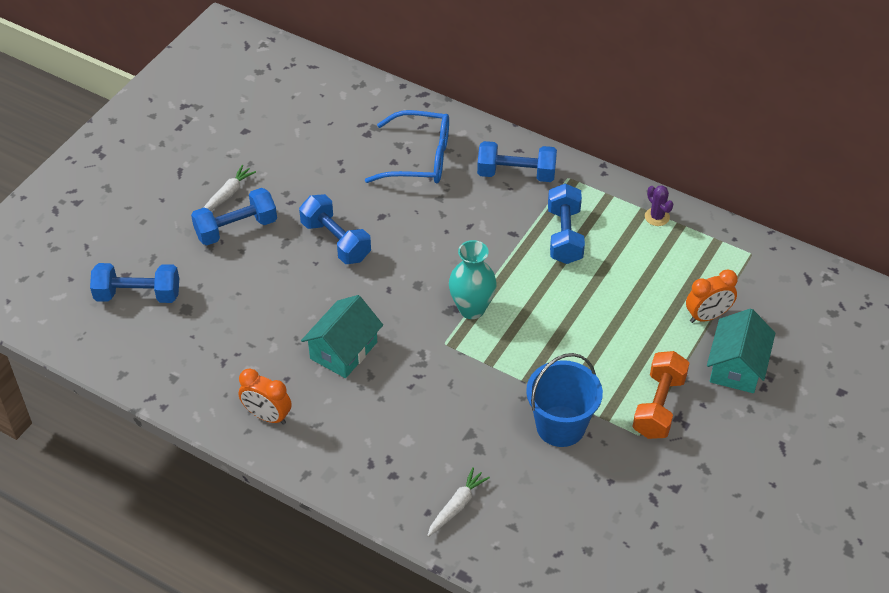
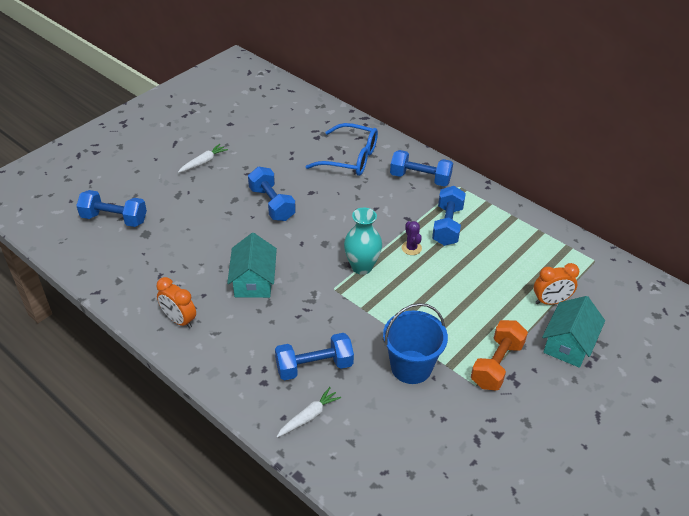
camera: 10 degrees right, 5 degrees down
blue dumbbell [191,188,277,245] -> blue dumbbell moved to [275,333,354,380]
turquoise house [301,295,383,378] -> turquoise house turned 45 degrees counterclockwise [227,233,277,298]
purple cactus [645,185,673,226] -> purple cactus moved to [401,221,422,255]

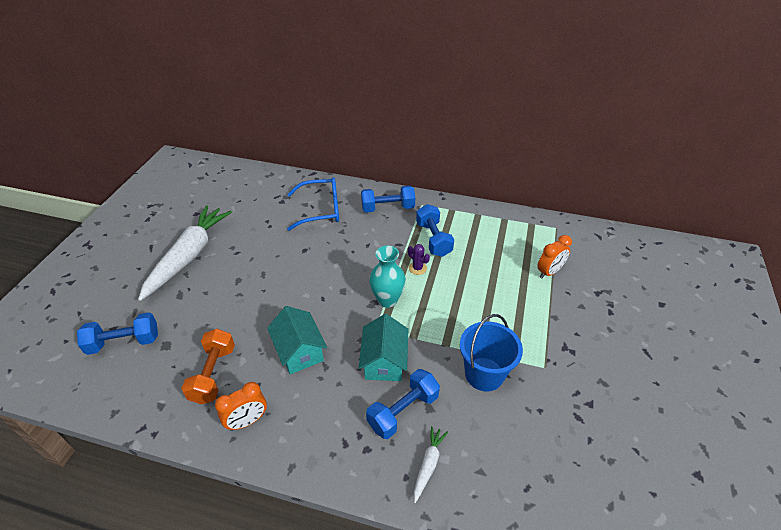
camera: 25 degrees left, 0 degrees up
orange clock [157,277,196,329] -> orange clock turned 45 degrees counterclockwise [215,382,267,431]
white carrot [178,144,228,173] -> white carrot [138,206,232,301], size x2.37
blue dumbbell [248,167,296,221] -> none
orange dumbbell [471,320,528,390] -> orange dumbbell moved to [181,329,235,404]
turquoise house [542,296,605,368] -> turquoise house moved to [359,314,408,381]

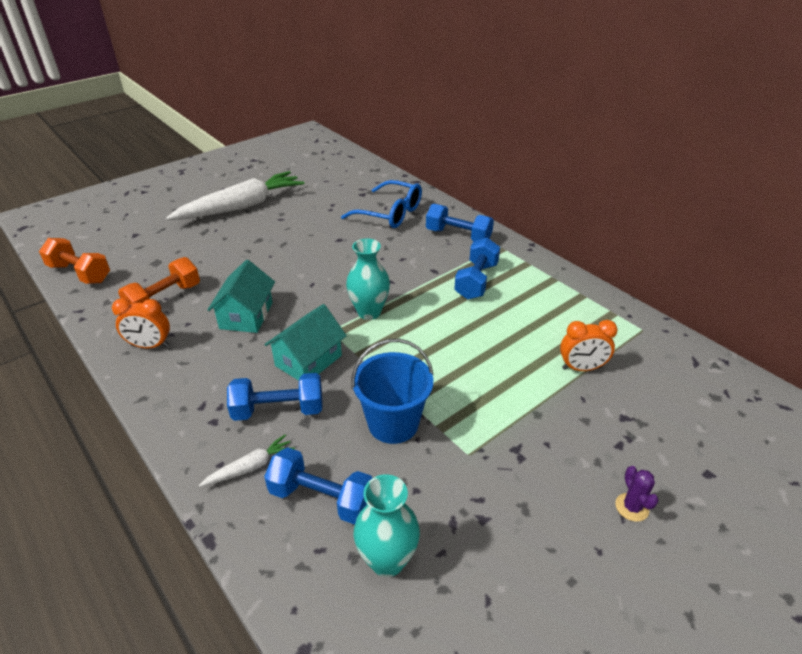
camera: 35 degrees right, 5 degrees down
blue dumbbell [77,312,158,355] -> blue dumbbell moved to [264,447,372,525]
purple cactus [408,244,430,275] -> purple cactus moved to [615,466,659,522]
none -> orange dumbbell [39,238,110,284]
none -> turquoise vase [354,474,420,577]

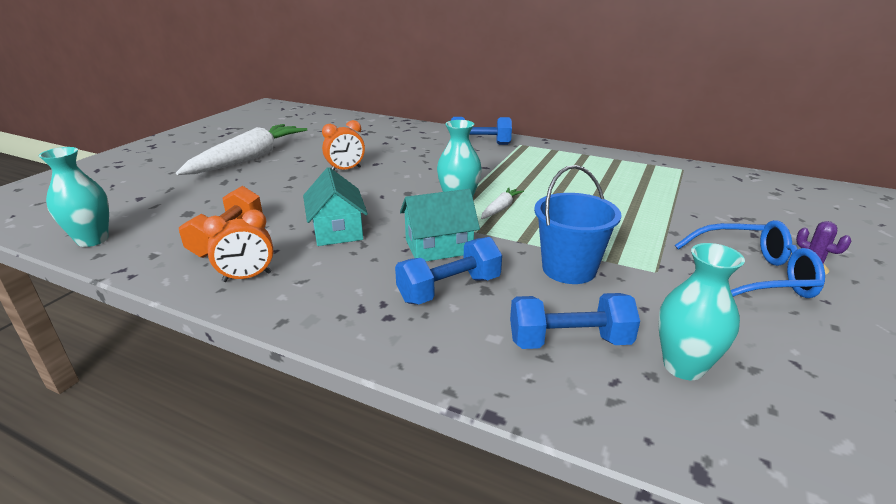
camera: 25 degrees left, 10 degrees down
orange dumbbell [39,238,110,284] -> turquoise vase [39,147,109,247]
white carrot [199,434,295,487] -> white carrot moved to [481,187,524,219]
turquoise house [265,304,347,381] -> turquoise house turned 60 degrees clockwise [400,189,480,261]
blue glasses [341,180,422,228] -> blue glasses moved to [675,220,825,298]
blue dumbbell [454,238,500,299] -> none
orange clock [560,320,618,371] -> orange clock moved to [322,120,365,170]

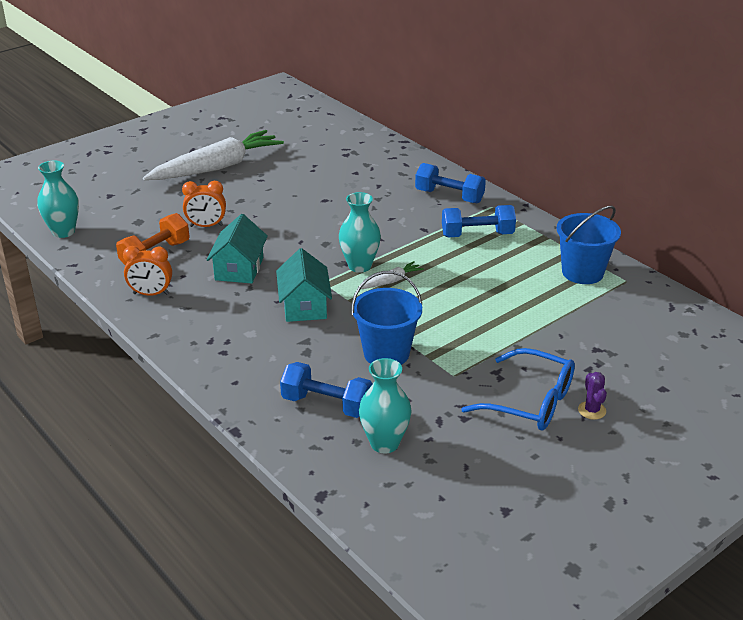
camera: 25 degrees right, 5 degrees up
orange clock [322,120,365,170] -> orange clock moved to [182,181,226,227]
blue dumbbell [395,237,502,305] -> blue dumbbell moved to [442,205,516,237]
turquoise house [400,189,480,261] -> turquoise house turned 75 degrees clockwise [276,248,332,322]
none -> blue bucket [557,206,621,284]

